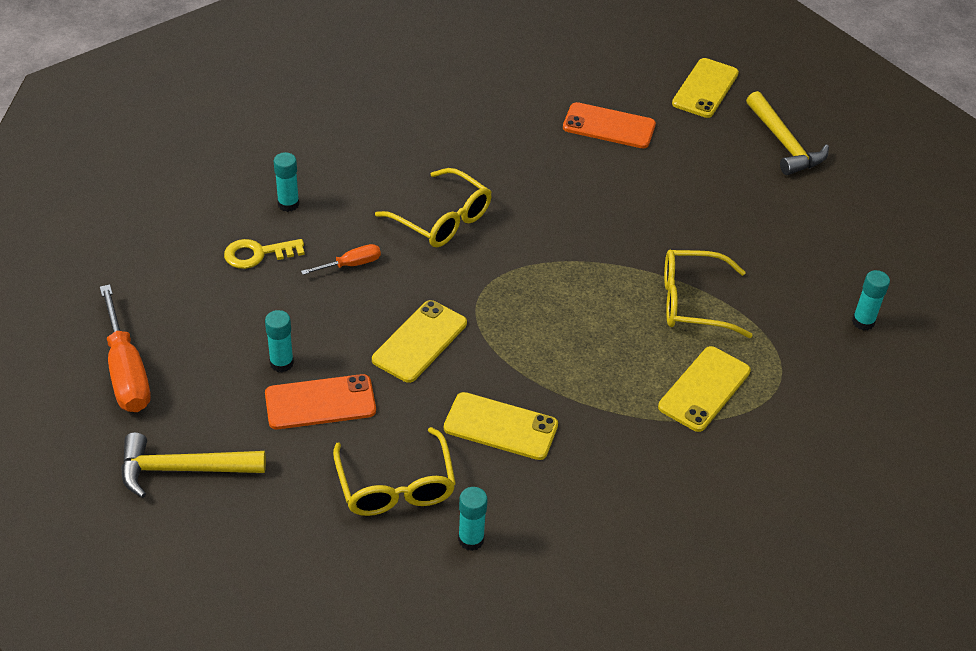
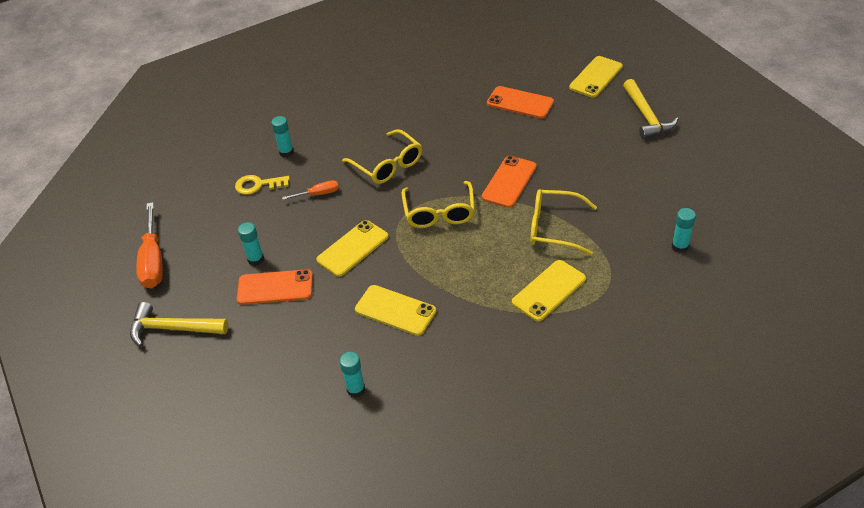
camera: 15 degrees right, 0 degrees up
yellow glasses [333,427,456,516] -> yellow glasses moved to [402,181,475,228]
none -> orange phone [482,156,537,208]

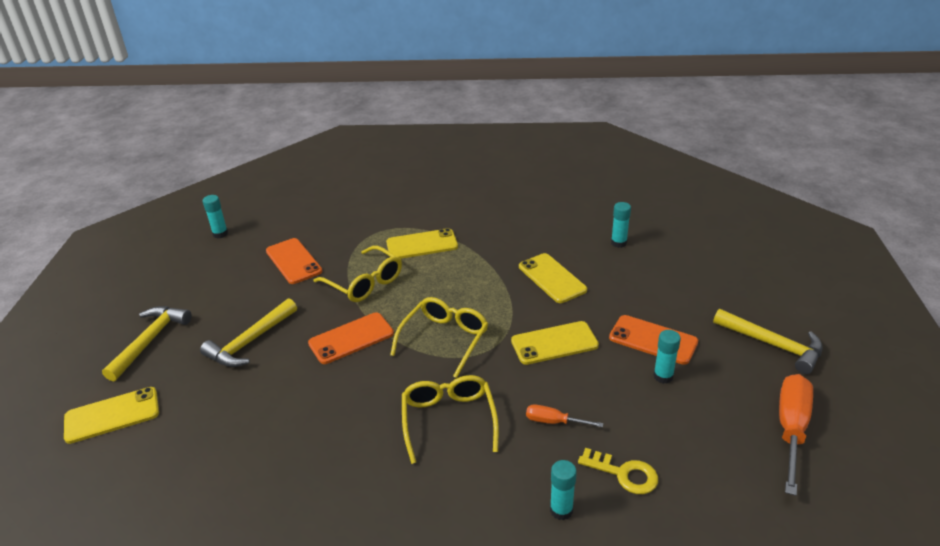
camera: 150 degrees left, 10 degrees down
orange phone [487,86,554,119] -> orange phone moved to [266,238,322,284]
turquoise glue stick [672,208,696,253] -> turquoise glue stick moved to [203,195,228,238]
none -> yellow hammer [200,299,297,367]

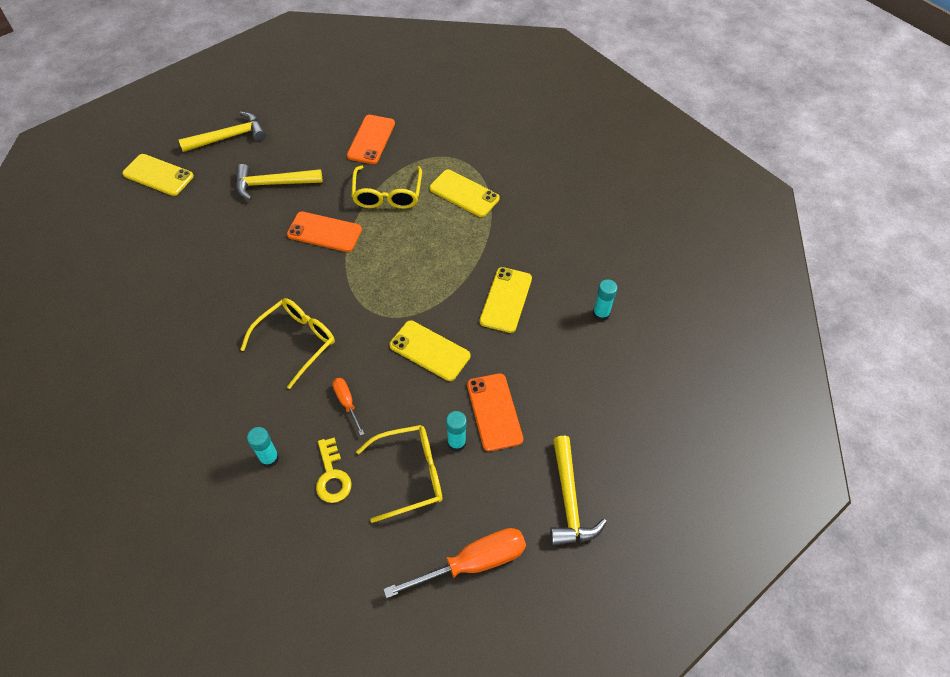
camera: 45 degrees right, 20 degrees up
turquoise glue stick [203,195,228,238] -> none
yellow glasses [390,297,488,378] -> yellow glasses moved to [356,425,442,523]

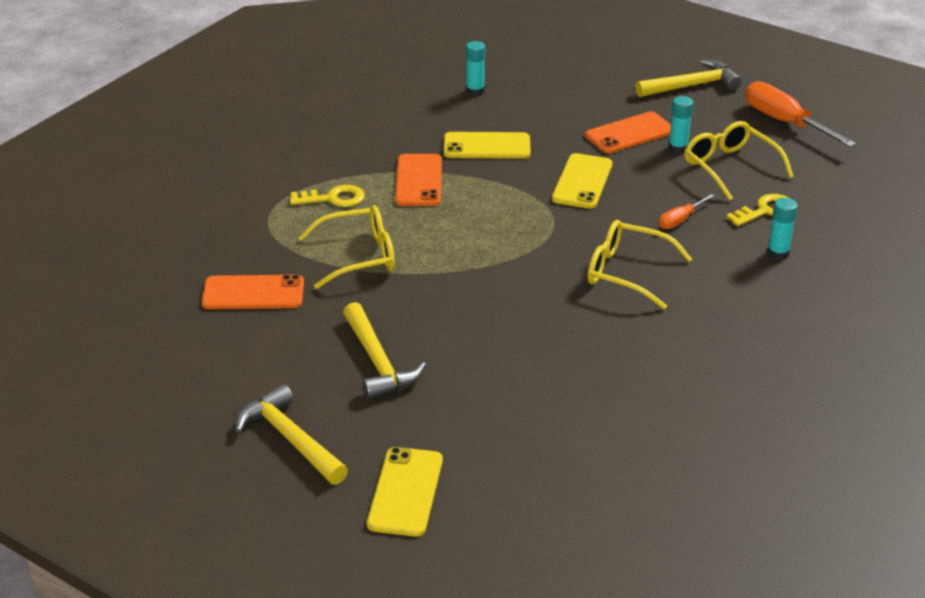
camera: 105 degrees left, 20 degrees down
orange phone [287,212,362,252] -> orange phone moved to [395,154,442,206]
yellow phone [429,169,500,217] -> yellow key [290,185,365,207]

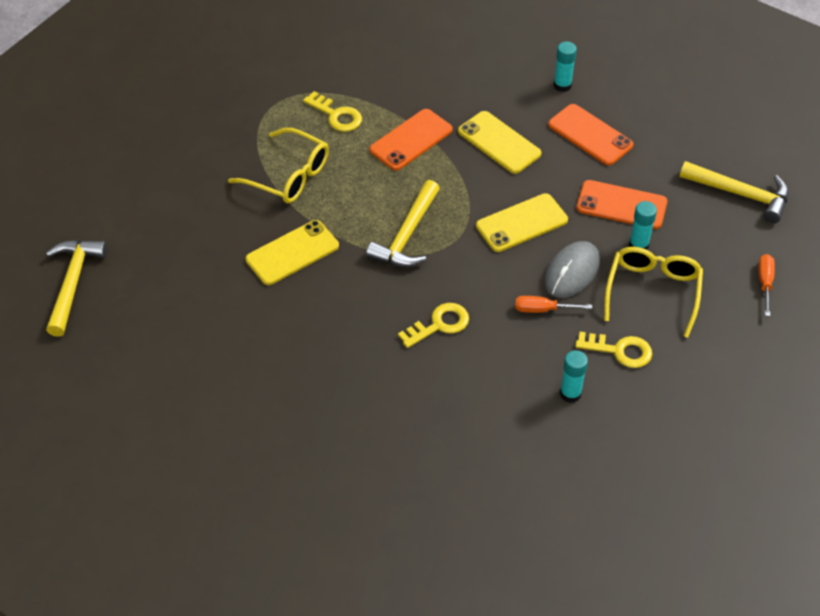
camera: 45 degrees right, 15 degrees up
orange phone [201,274,304,309] -> orange phone moved to [548,104,634,165]
yellow hammer [343,302,426,400] -> yellow hammer moved to [366,180,440,267]
yellow phone [367,447,443,537] -> yellow phone moved to [246,220,339,285]
yellow glasses [587,220,692,310] -> yellow key [398,303,469,348]
orange screwdriver [745,81,856,147] -> orange screwdriver [759,254,775,316], size x0.52
none -> grey mouse [544,241,600,298]

